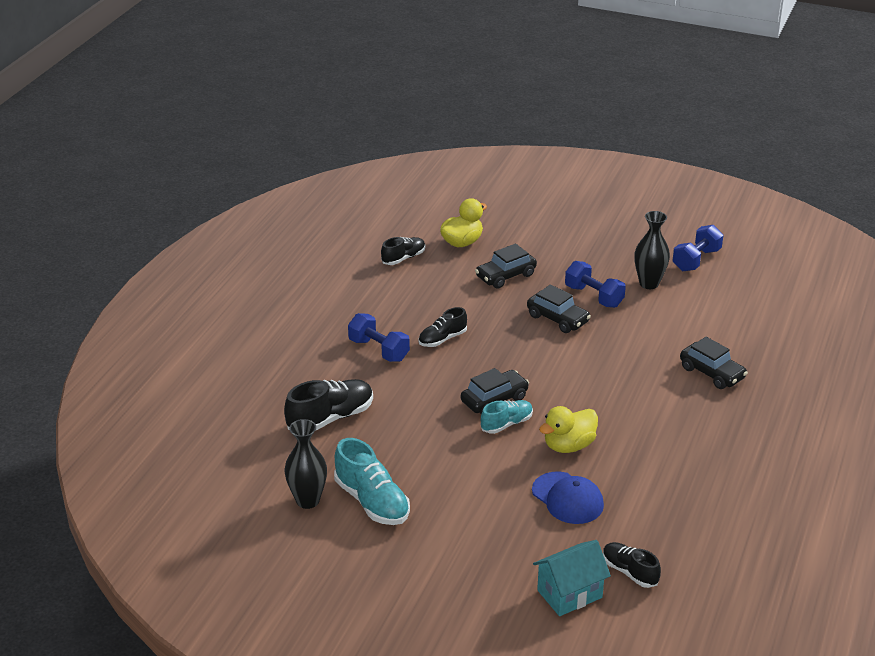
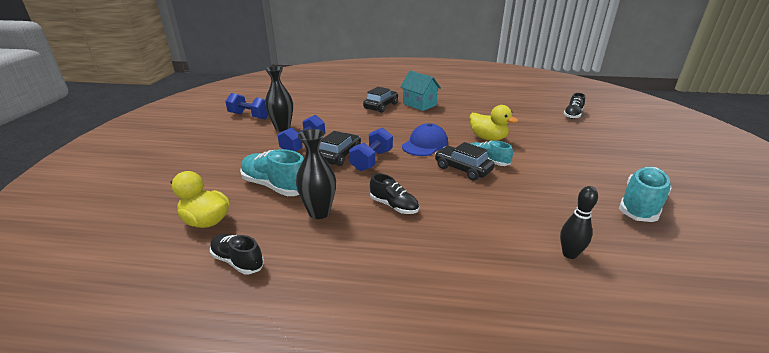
camera: 105 degrees left, 5 degrees down
black shoe [284,379,373,431] -> black bowling pin [560,186,598,259]
black vase [284,419,327,509] -> black vase moved to [296,129,336,219]
blue dumbbell [348,313,410,362] -> blue dumbbell moved to [349,127,393,171]
black car [475,243,537,289] -> turquoise shoe [240,149,304,196]
blue cap [532,472,604,524] -> blue cap moved to [402,123,448,156]
turquoise house [533,540,611,616] -> turquoise house moved to [400,71,441,111]

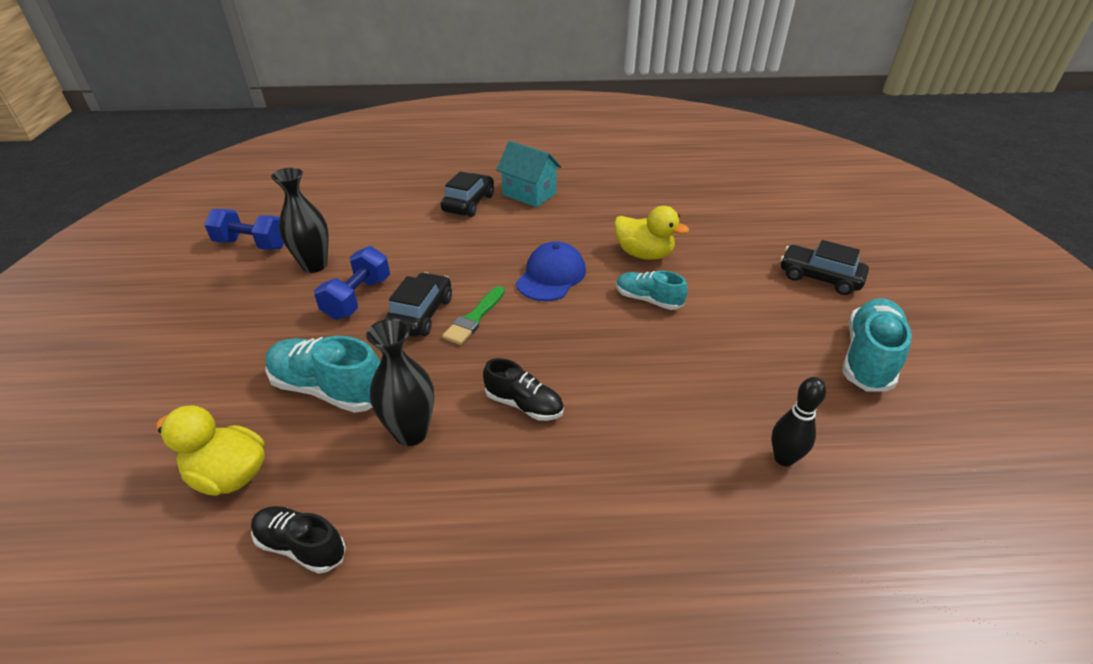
camera: 10 degrees left, 10 degrees up
blue dumbbell [349,127,393,171] -> green brush [442,286,505,345]
black car [435,142,495,181] -> black car moved to [780,240,869,295]
black shoe [564,93,585,119] -> none

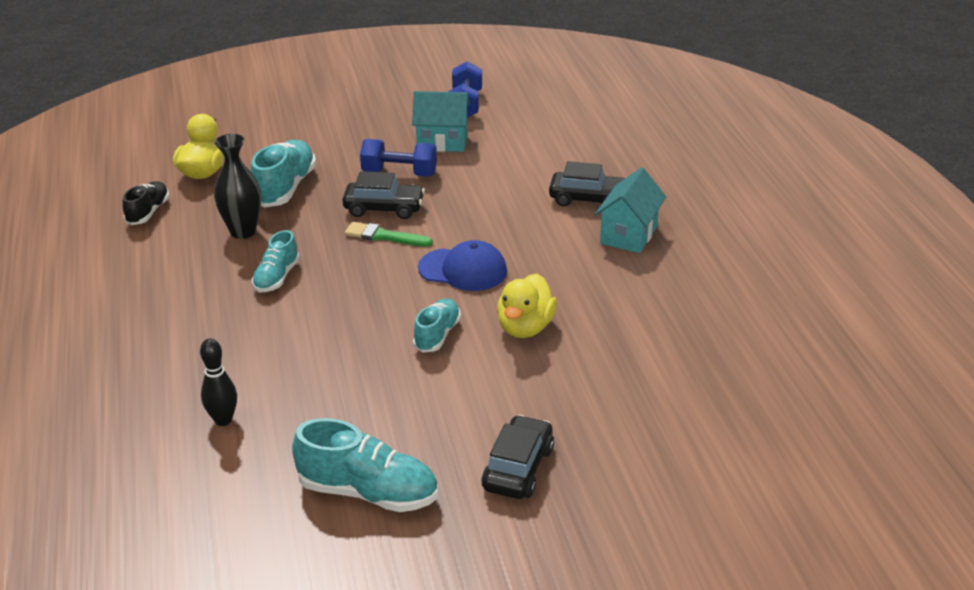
camera: 80 degrees right, 5 degrees down
black vase [271,168,329,273] -> turquoise house [412,91,470,152]
black shoe [483,358,564,421] -> turquoise shoe [252,230,300,292]

